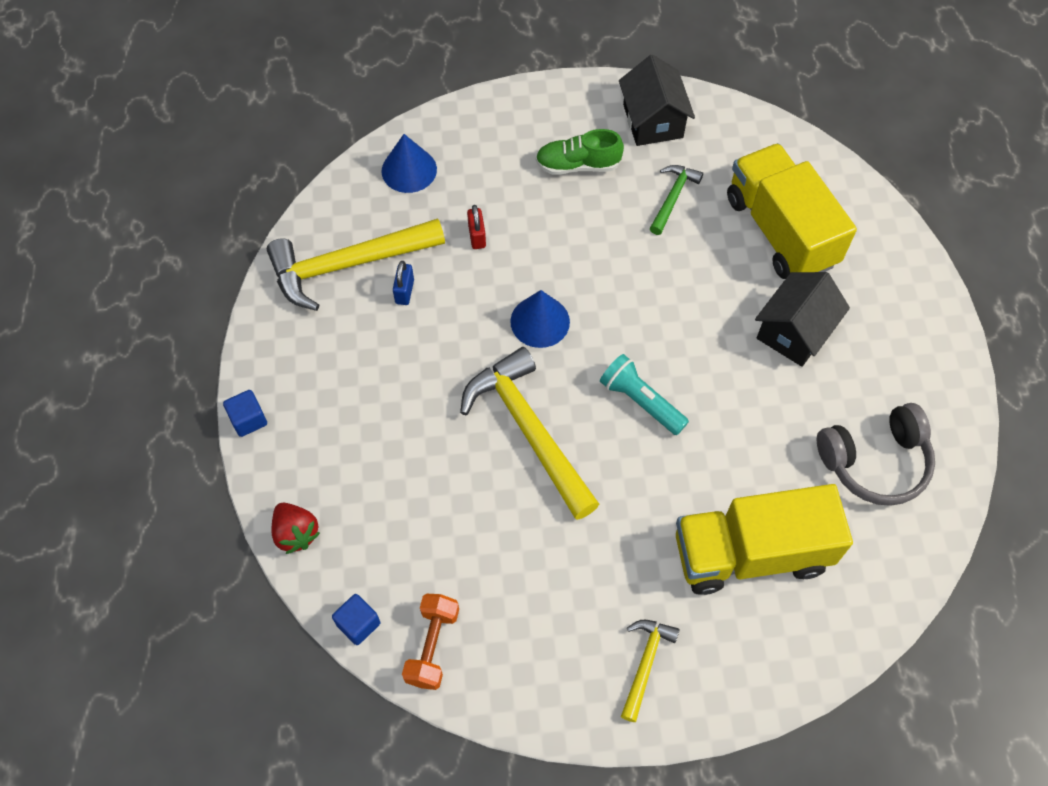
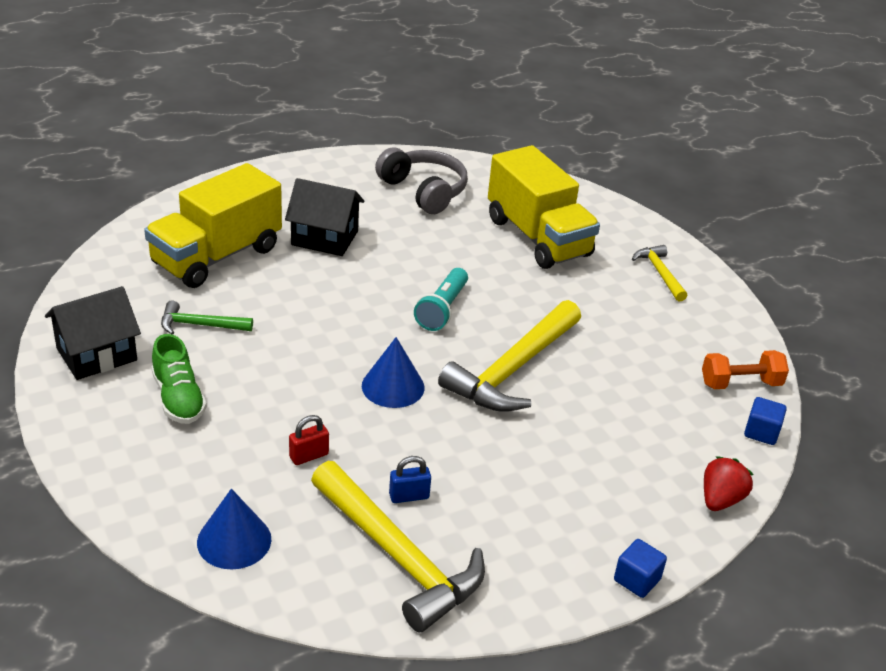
camera: 115 degrees left, 25 degrees down
yellow hammer [621,620,680,722] -> yellow hammer turned 75 degrees clockwise [632,245,687,301]

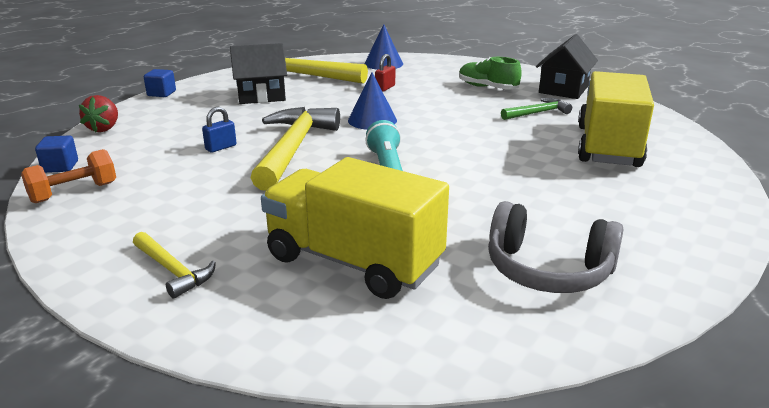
camera: 155 degrees right, 10 degrees down
black house [285,178,364,256] -> black house moved to [230,43,287,104]
blue padlock [389,456,431,503] -> blue padlock moved to [202,107,237,153]

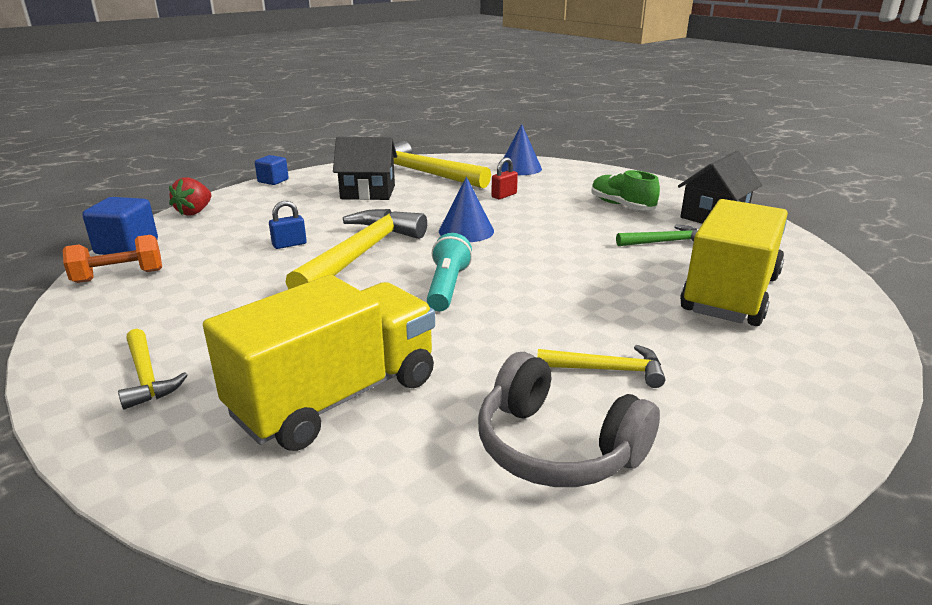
camera: 15 degrees right, 0 degrees up
blue cube [35,135,78,173] -> blue cube [82,197,158,255], size x1.57
yellow truck [261,157,449,299] -> yellow truck turned 90 degrees clockwise [203,275,435,451]
none -> yellow hammer [537,345,665,388]

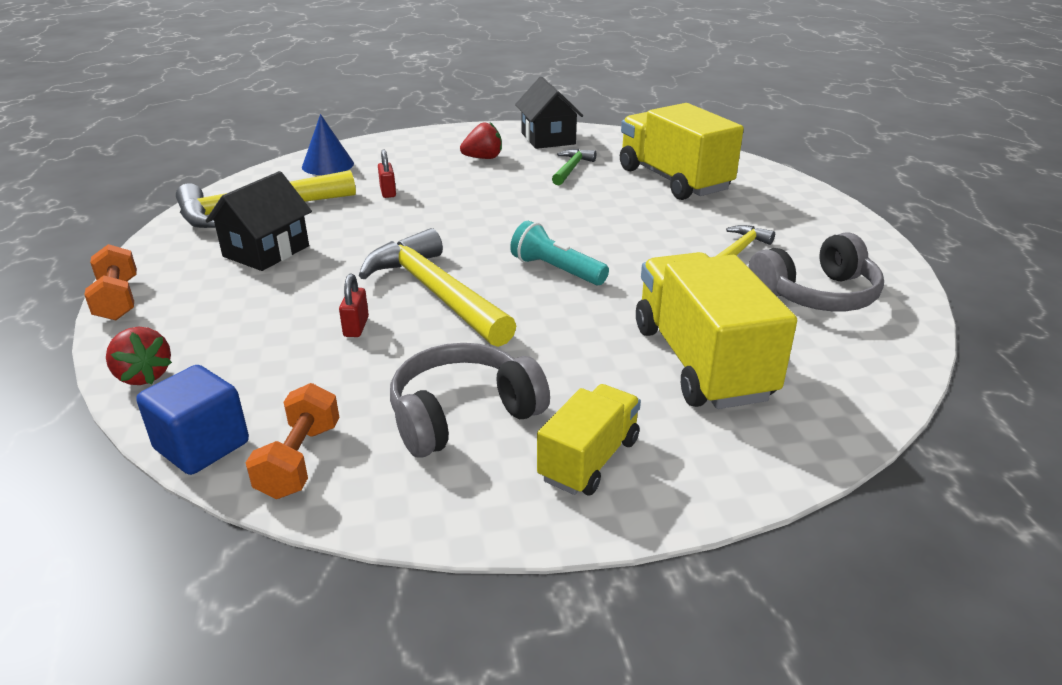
camera: 60 degrees left, 5 degrees up
yellow hammer [118,329,187,409] -> yellow truck [537,384,641,495]
blue cube [255,155,289,185] -> orange dumbbell [84,244,137,320]
blue padlock [269,201,307,249] -> red padlock [339,274,369,337]
blue cone [439,177,494,242] -> none
green shoe [591,170,660,210] -> red strawberry [460,122,502,159]
none -> grey headphones [390,343,550,458]

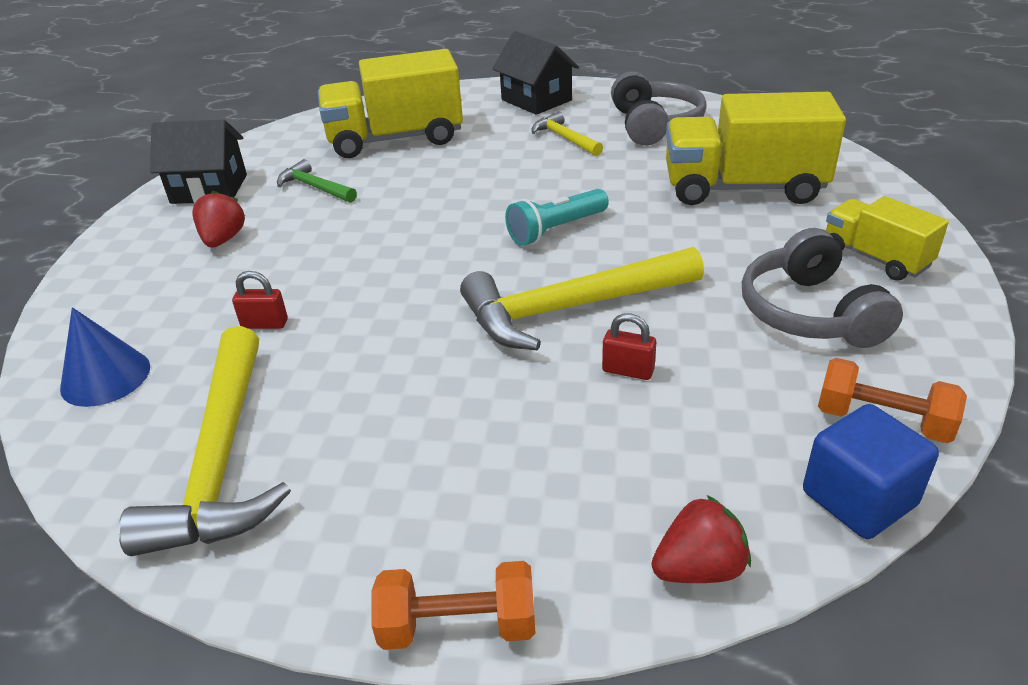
camera: 70 degrees left, 5 degrees up
black house [205,171,312,271] -> black house moved to [492,31,579,115]

